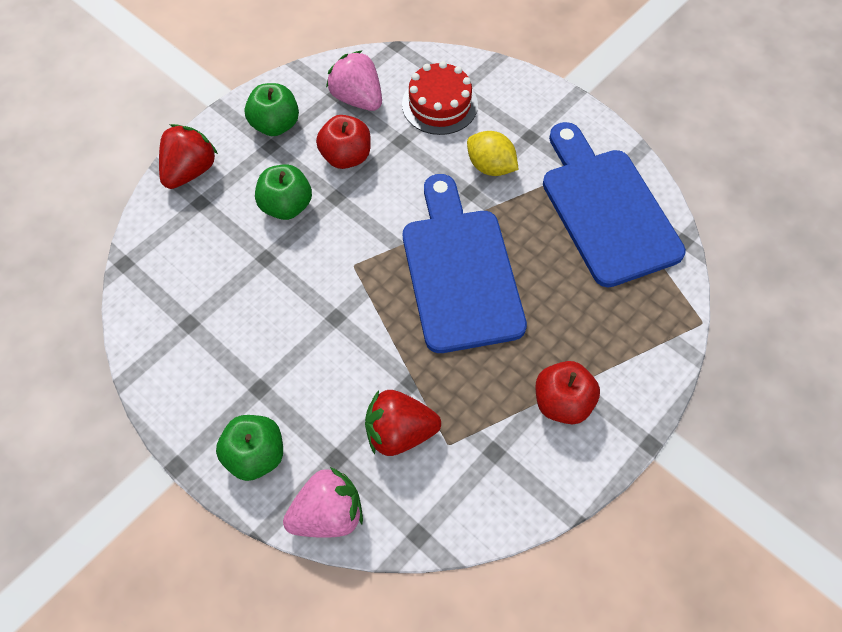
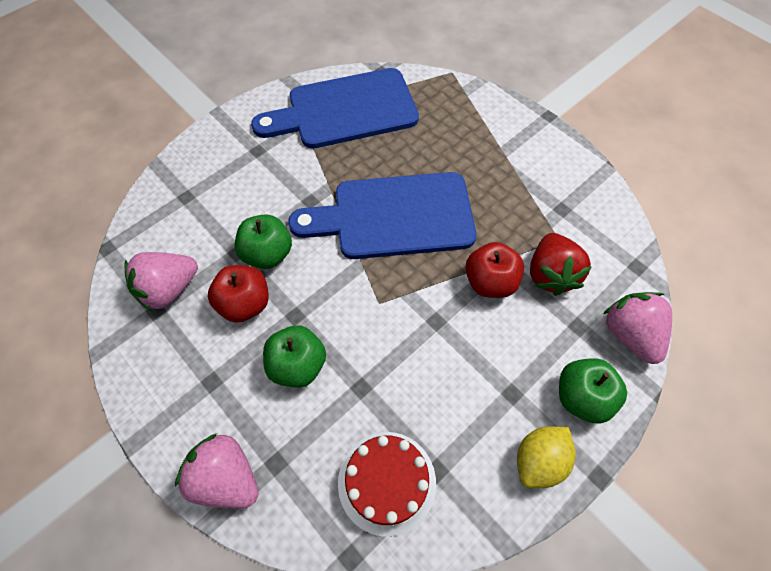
camera: 85 degrees left, 0 degrees up
red strawberry [159,124,218,189] -> pink strawberry [175,434,259,509]
green apple [244,83,299,136] -> green apple moved to [235,214,292,269]
red cake [402,61,478,135] -> red cake moved to [338,432,436,537]
yellow lemon [467,131,519,176] -> yellow lemon moved to [517,426,576,488]
red apple [535,361,600,424] -> red apple moved to [465,242,524,298]

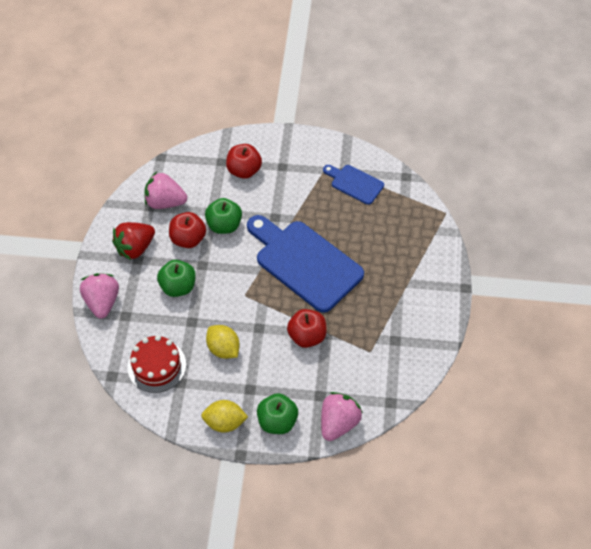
camera: 50 degrees right, 5 degrees down
blue cutting board [251,68,419,148] -> blue cutting board [323,165,384,205], size x0.51
red strawberry [530,233,592,296] -> red strawberry moved to [112,222,155,260]
none -> yellow lemon [206,325,240,359]
none -> red apple [226,144,262,179]

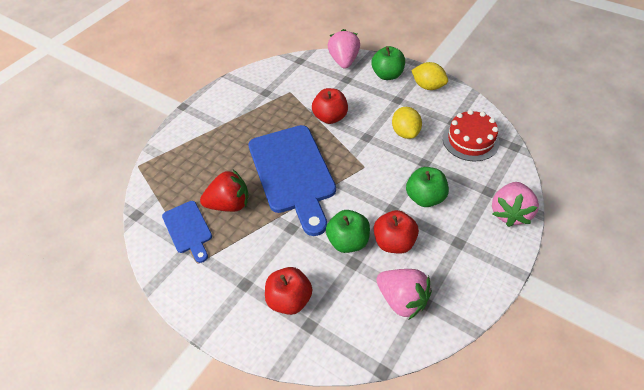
camera: 150 degrees left, 5 degrees down
red strawberry [112,222,155,260] -> red strawberry moved to [200,170,249,212]
pink strawberry [321,392,363,441] -> pink strawberry turned 120 degrees clockwise [328,29,360,69]

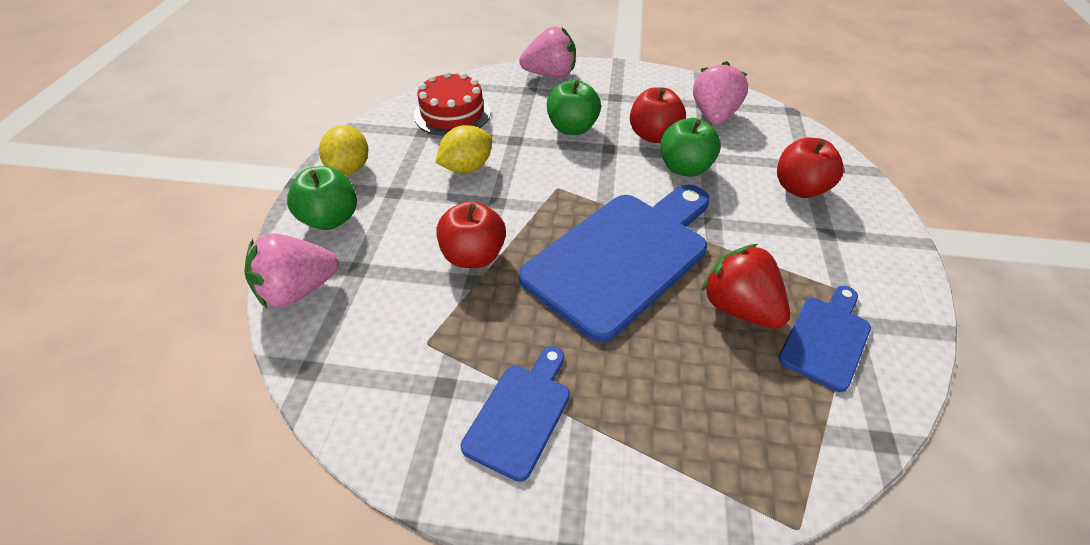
camera: 120 degrees left, 5 degrees down
none -> blue cutting board [461,346,570,482]

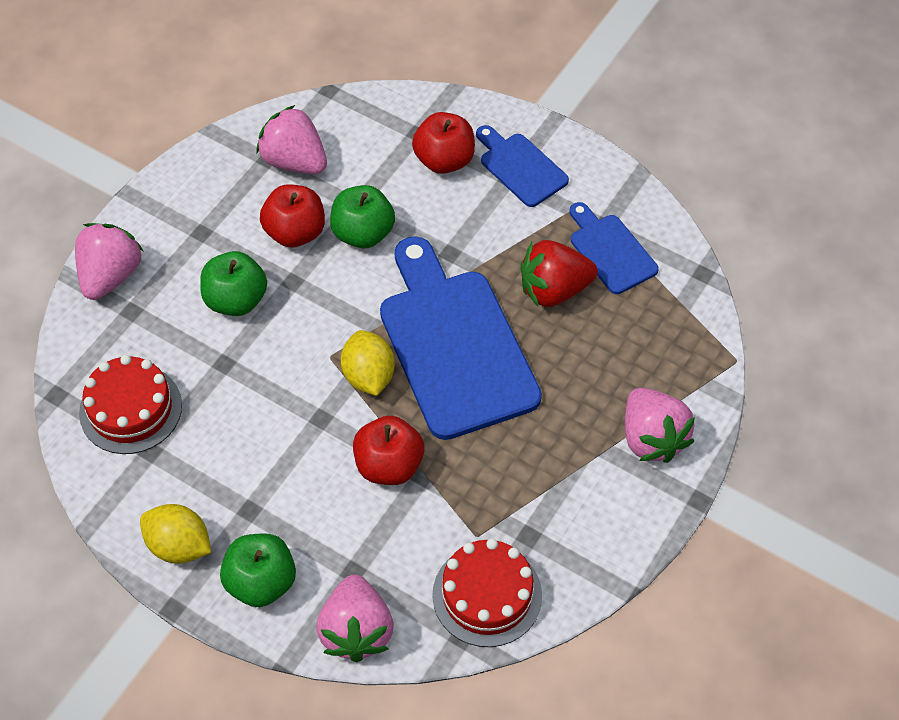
camera: 65 degrees left, 10 degrees up
yellow lemon [435,125,492,173] -> yellow lemon moved to [341,330,395,396]
blue cutting board [461,346,570,482] -> blue cutting board moved to [476,125,569,207]
none -> red cake [432,538,542,647]
none -> pink strawberry [625,388,695,463]

